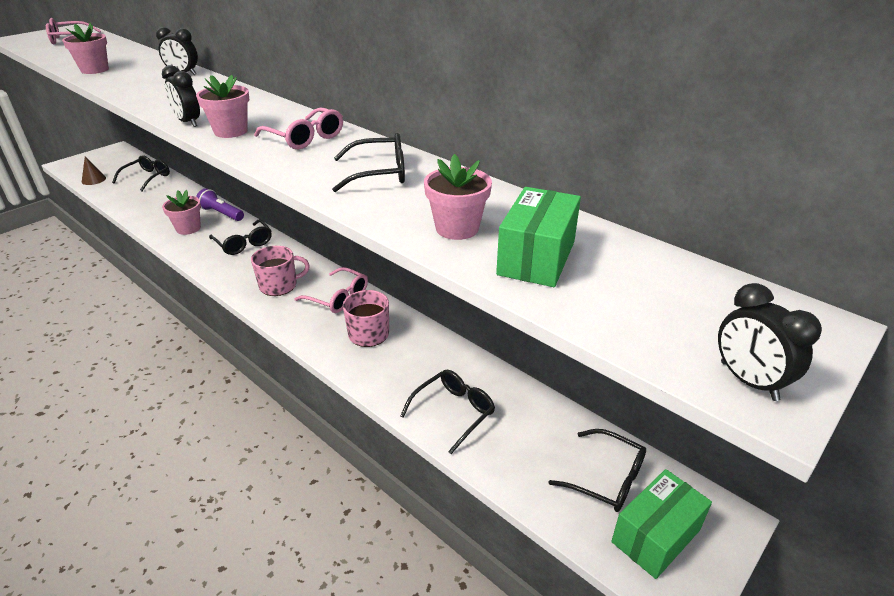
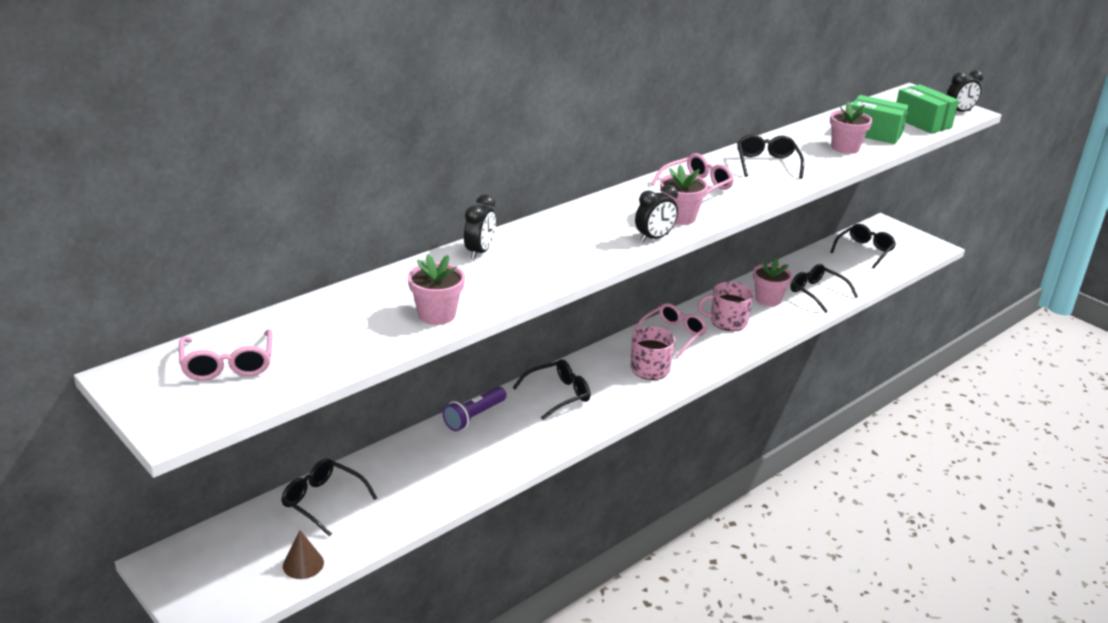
camera: 85 degrees left, 5 degrees down
pink flower pot [162,190,201,235] -> pink flower pot moved to [753,258,792,306]
green box [611,469,712,579] -> green box moved to [897,84,959,134]

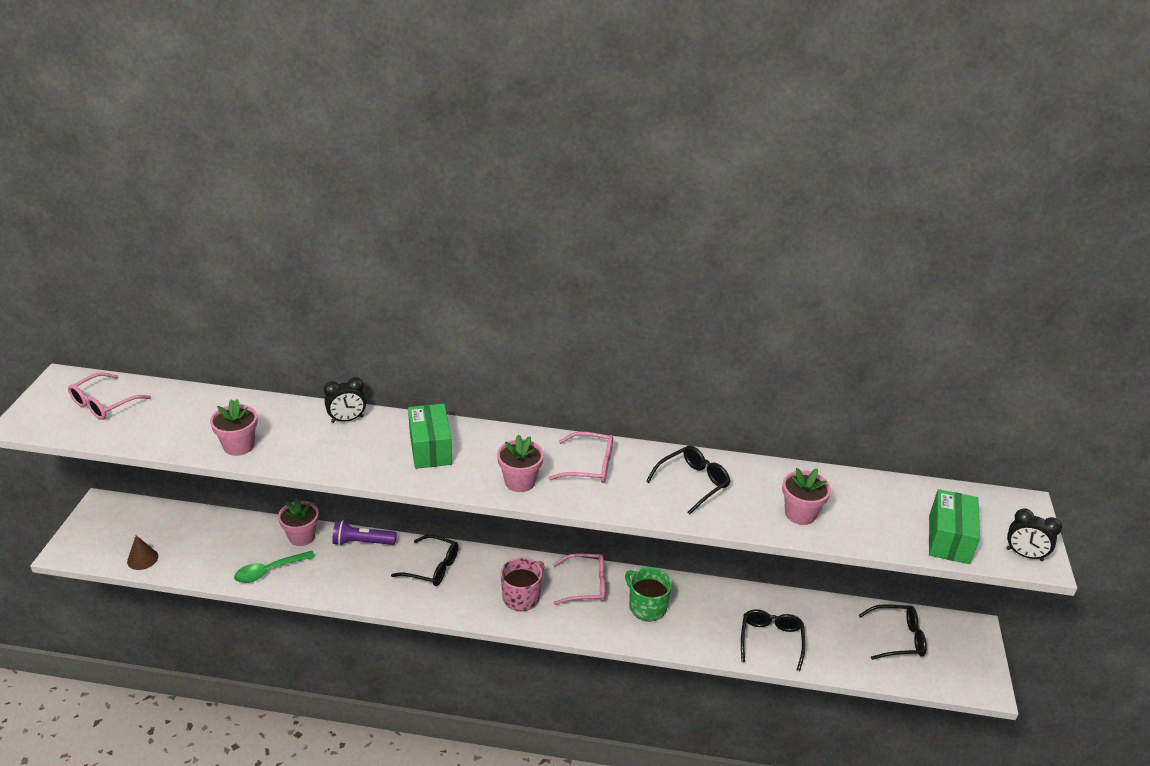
camera: 50 degrees right, 5 degrees up
black glasses [281,459,377,537] -> none
black clock [635,185,678,242] -> none
pink mug [698,282,754,331] -> green mug [625,567,672,621]
pink flower pot [753,258,792,306] -> pink flower pot moved to [278,498,319,546]
green box [851,95,909,144] -> green box moved to [408,404,452,469]
none -> green spoon [234,551,315,583]

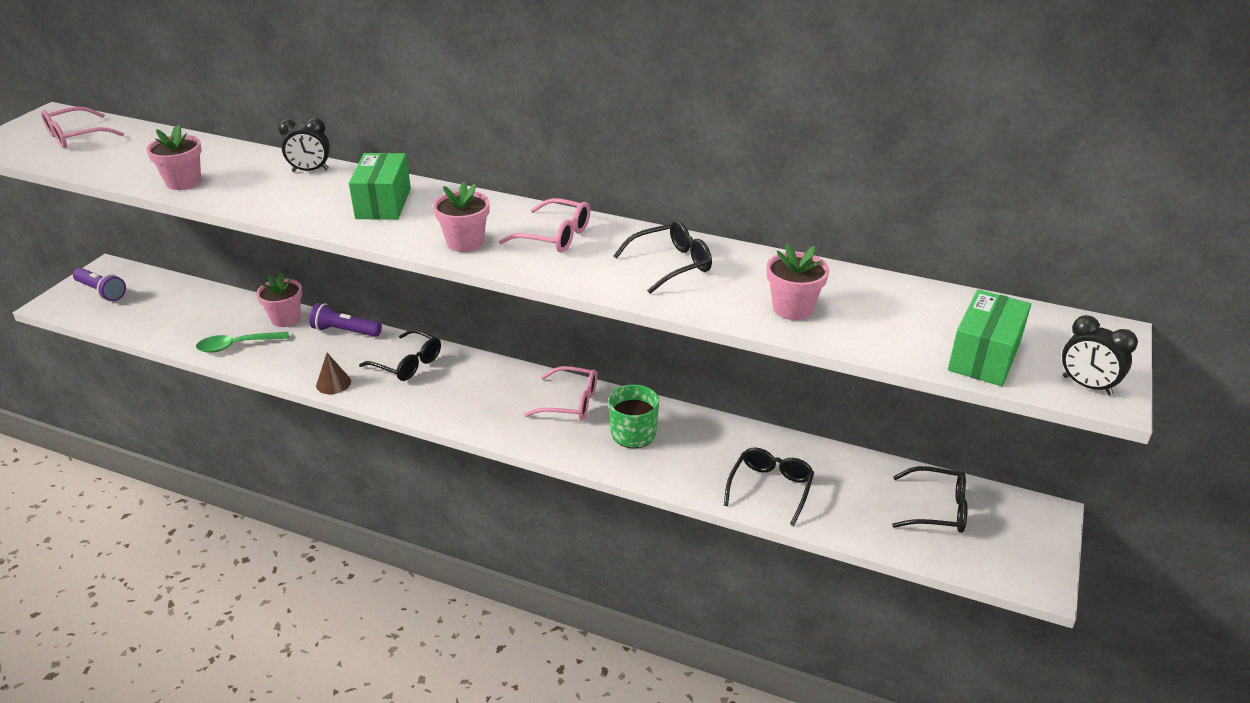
camera: 15 degrees right, 0 degrees up
brown cone [127,536,158,570] -> brown cone moved to [316,353,351,394]
pink mug [501,558,544,611] -> none
none -> purple flashlight [73,268,126,301]

